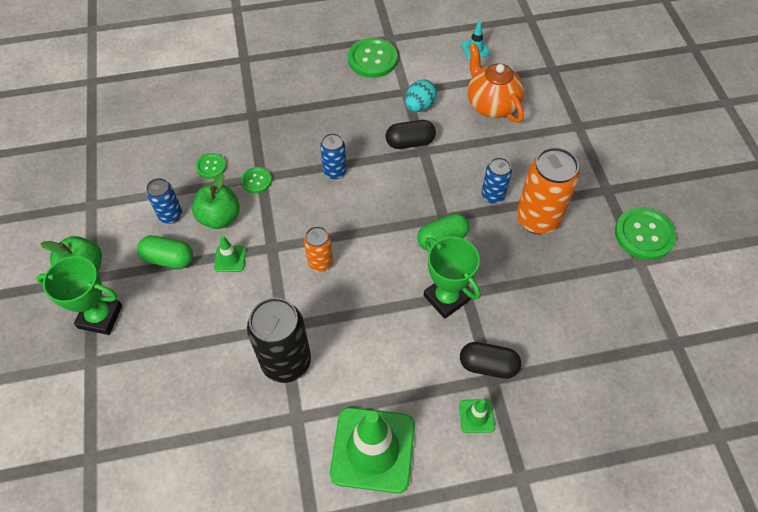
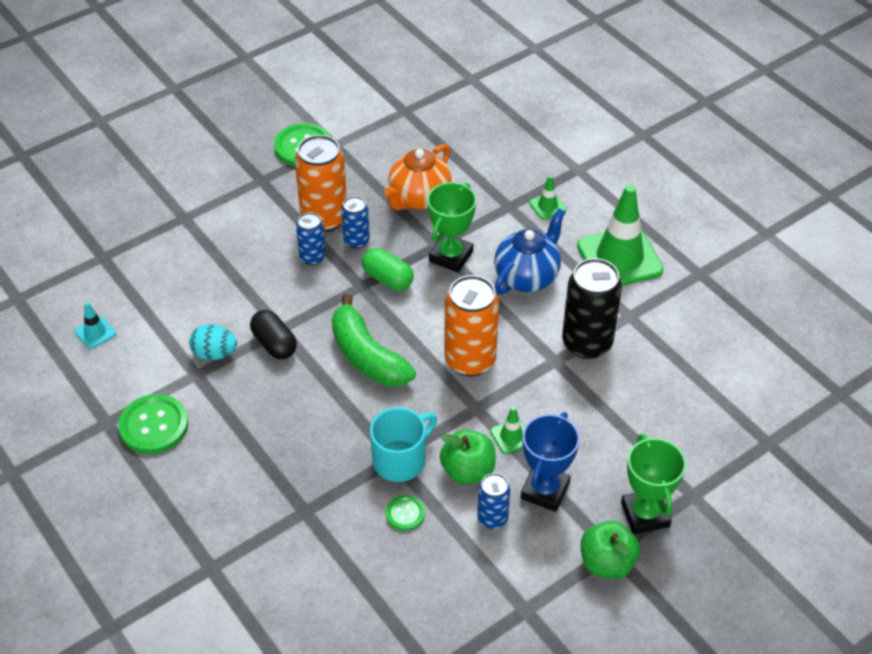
camera: 115 degrees left, 10 degrees down
green capsule [137,235,193,269] -> blue trophy [521,412,580,512]
green button [241,167,272,193] -> turquoise mug [370,407,437,482]
orange can [304,226,333,272] -> orange can [444,275,499,377], size x1.83
blue can [320,133,347,179] -> blue can moved to [341,196,370,249]
black capsule [460,342,521,379] -> none
orange teapot [468,43,524,123] -> orange teapot moved to [384,144,451,210]
none -> green banana [332,294,416,387]
none -> blue teapot [494,208,565,295]

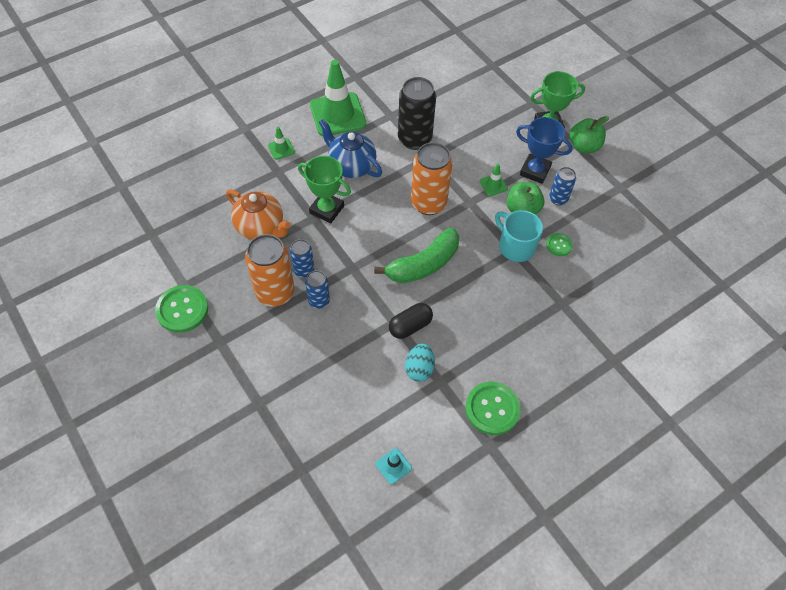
camera: 90 degrees left, 10 degrees up
green capsule [362,248,414,291] -> none

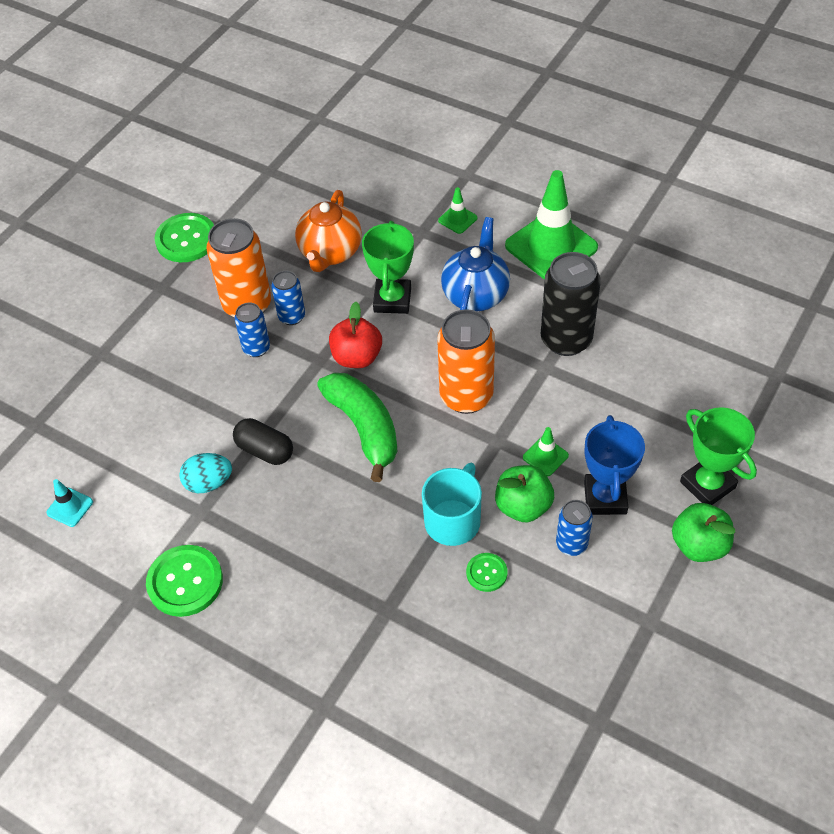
camera: 70 degrees right, 5 degrees down
green banana [374,228,459,283] -> green banana turned 150 degrees counterclockwise [317,373,397,482]
none -> red apple [329,302,382,368]

